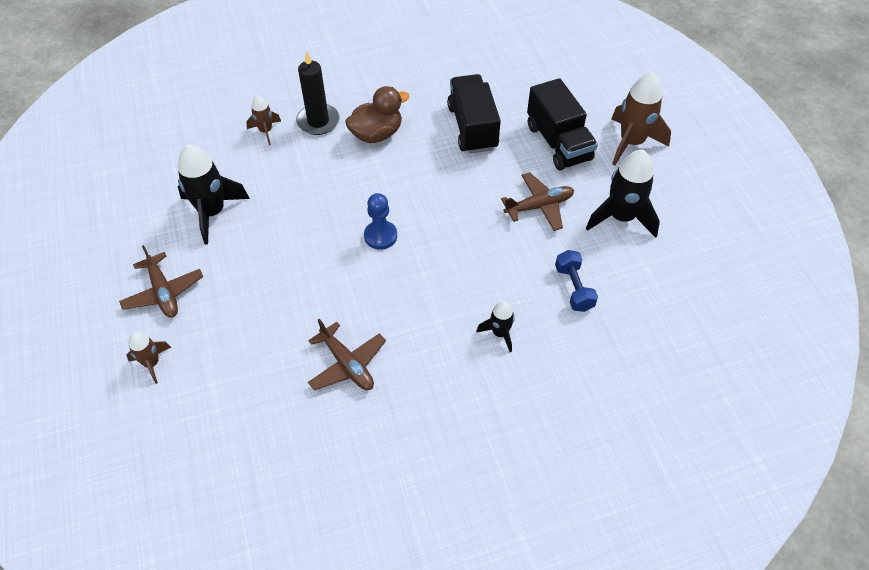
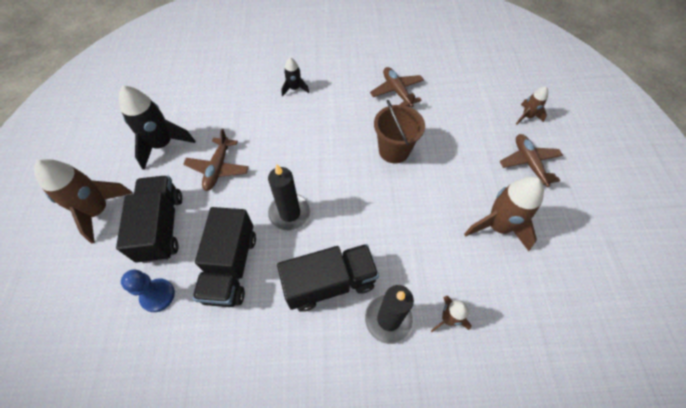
camera: 165 degrees left, 5 degrees up
black rocket [178,144,250,244] -> brown rocket [464,176,544,251]
brown duck [345,86,410,143] -> black truck [277,244,379,312]
blue pawn [364,193,397,250] -> blue pawn moved to [121,270,175,312]
brown plane [501,172,574,231] -> brown plane turned 75 degrees counterclockwise [183,128,249,191]
blue dumbbell [555,250,598,312] -> none
none -> black candle [268,164,311,231]
none -> brown bucket [374,100,425,163]

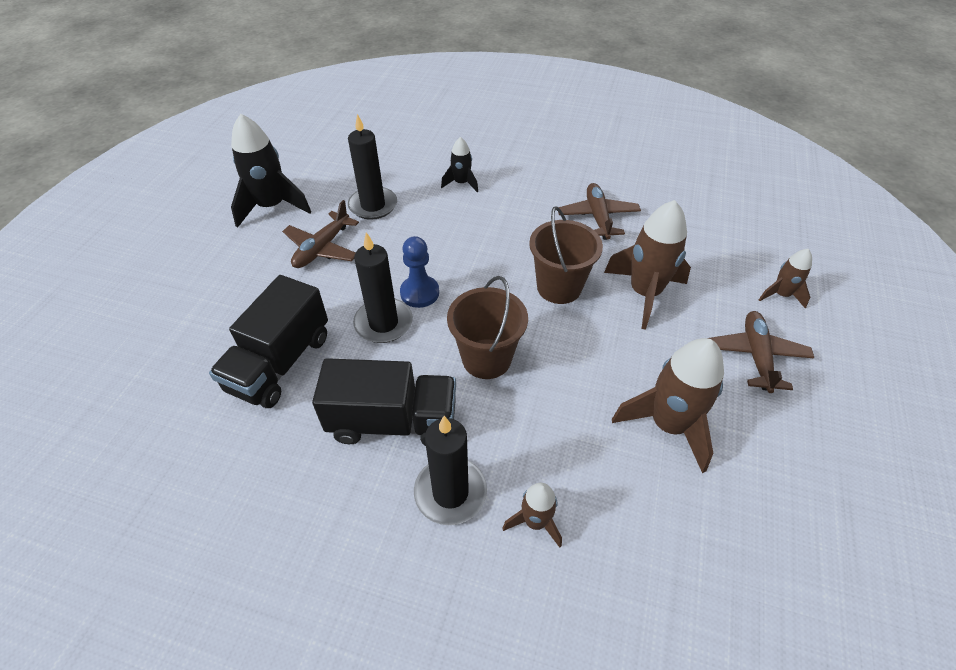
camera: 20 degrees right, 10 degrees down
brown rocket [34,159,133,244] -> brown rocket moved to [604,200,691,330]
black truck [116,176,182,263] -> none
blue pawn [121,270,175,312] -> blue pawn moved to [400,236,439,308]
none -> black candle [348,114,397,220]
none -> brown bucket [447,276,528,379]

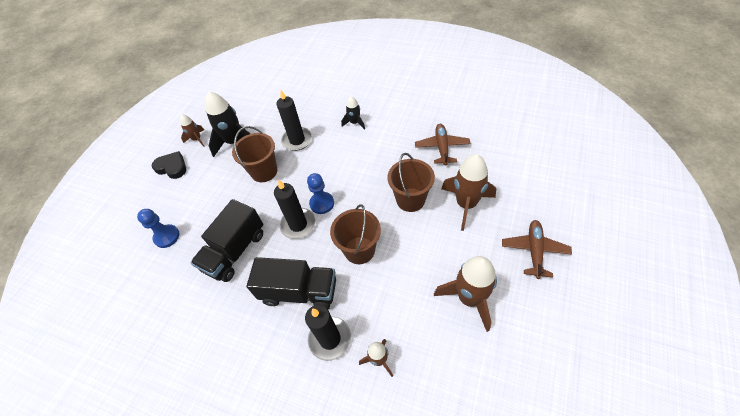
camera: 10 degrees right, 5 degrees up
brown plane [282,200,359,268] -> brown bucket [232,126,277,182]
brown rocket [759,249,812,308] -> brown rocket moved to [180,114,204,147]
none -> blue pawn [137,209,180,248]
none -> black heart [152,151,186,179]

